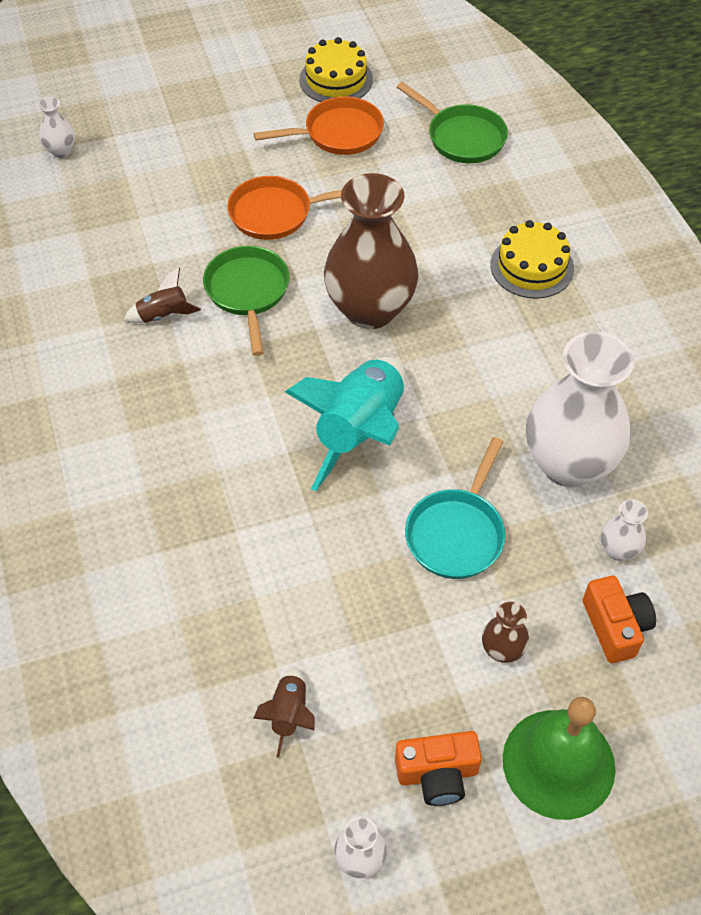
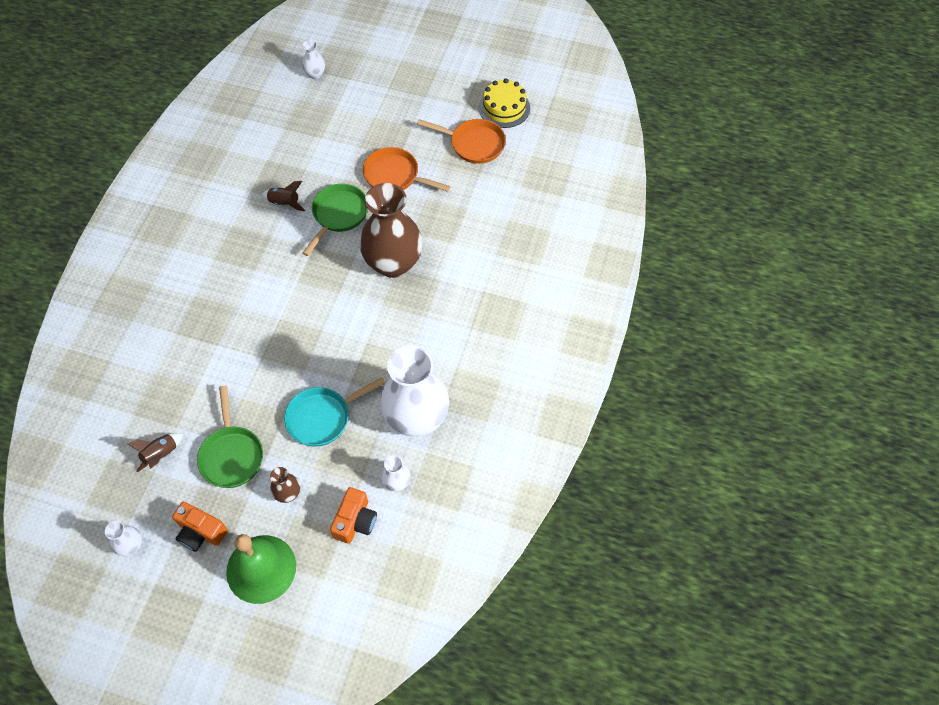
camera: 35 degrees right, 5 degrees up
turquoise rocket [285,357,405,491] -> none
green pan [397,82,508,163] -> green pan moved to [197,386,263,488]
yellow cake [490,220,574,299] -> none

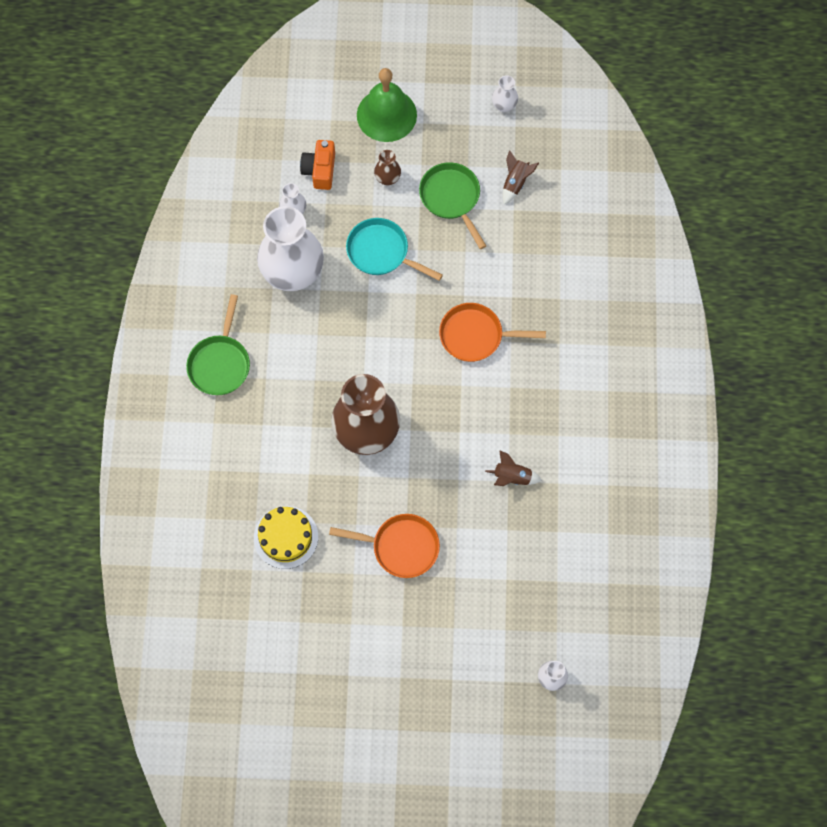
camera: 165 degrees right, 10 degrees up
orange camera [172,502,228,552] -> none
turquoise pan [284,377,385,447] -> turquoise pan turned 105 degrees counterclockwise [346,218,443,281]
green pan [303,184,368,256] -> green pan moved to [186,294,250,395]
orange pan [417,119,506,164] -> orange pan moved to [439,303,546,362]
yellow cake [479,79,530,128] -> yellow cake moved to [254,506,318,569]

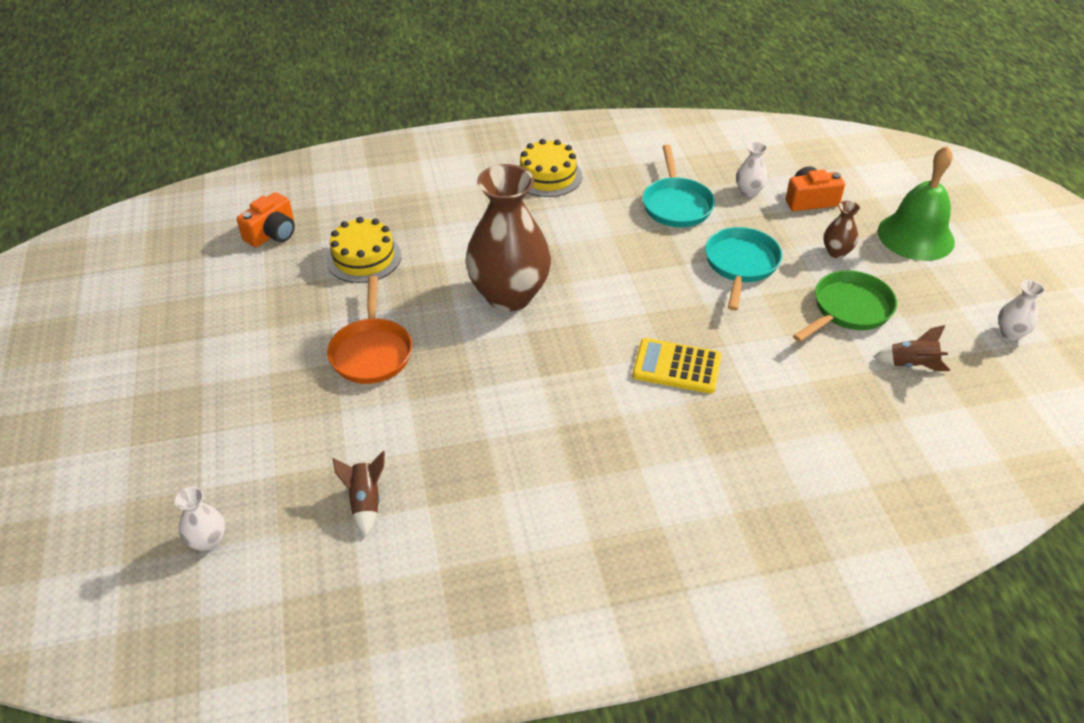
camera: 75 degrees right, 25 degrees down
green pan [186,294,250,395] -> yellow cake [519,139,582,197]
white vase [257,206,324,291] -> turquoise pan [642,145,715,227]
orange pan [439,303,546,362] -> yellow calculator [632,338,722,394]
brown rocket [485,450,542,486] -> brown rocket moved to [333,451,385,536]
none -> orange camera [237,192,295,247]

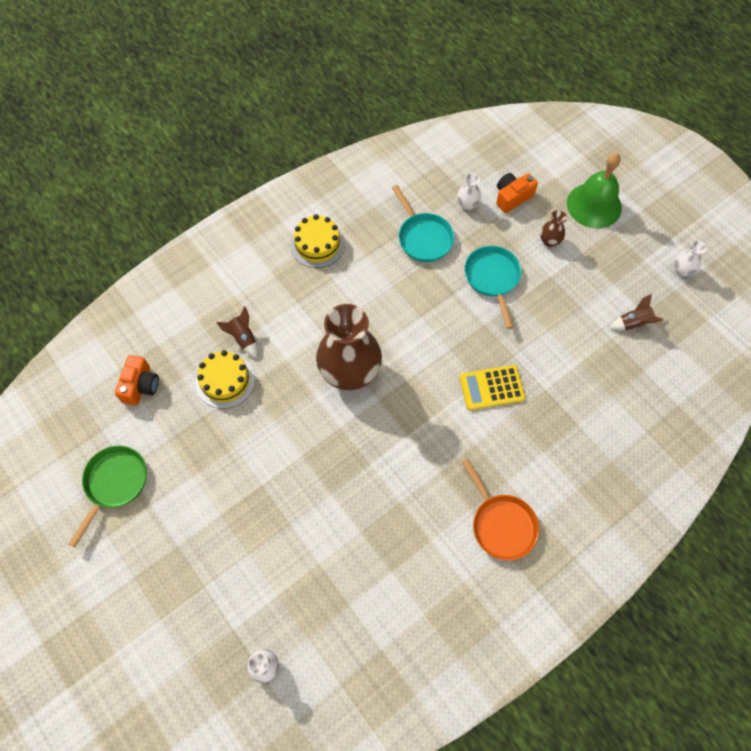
camera: 25 degrees left, 20 degrees up
orange pan [327,276,412,384] -> orange pan moved to [462,459,539,560]
brown rocket [333,451,385,536] -> brown rocket moved to [216,306,257,358]
green pan [793,270,897,342] -> green pan moved to [69,446,147,547]

